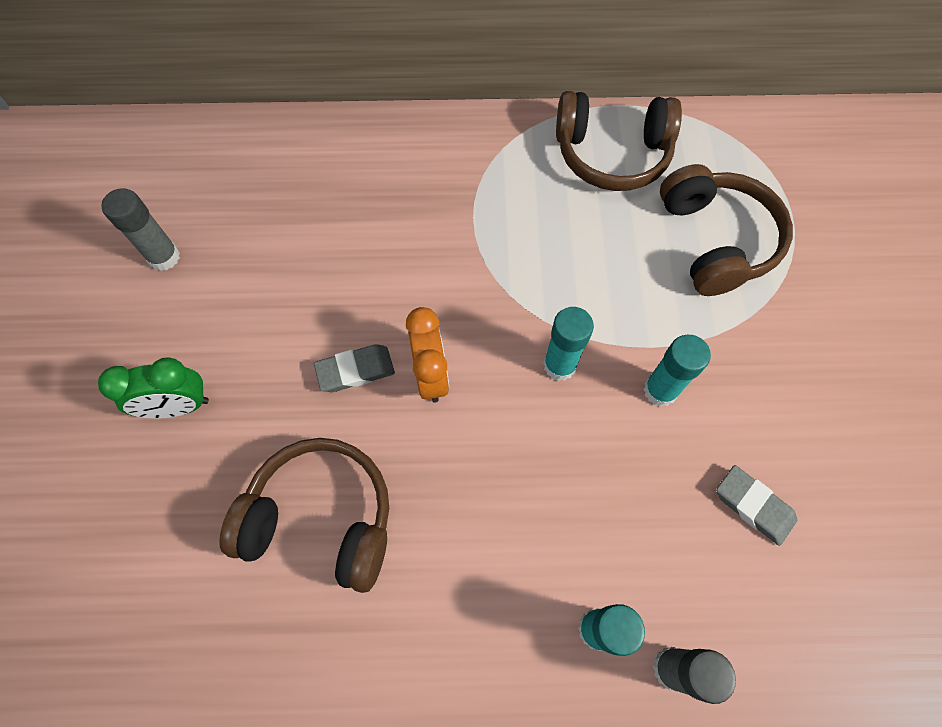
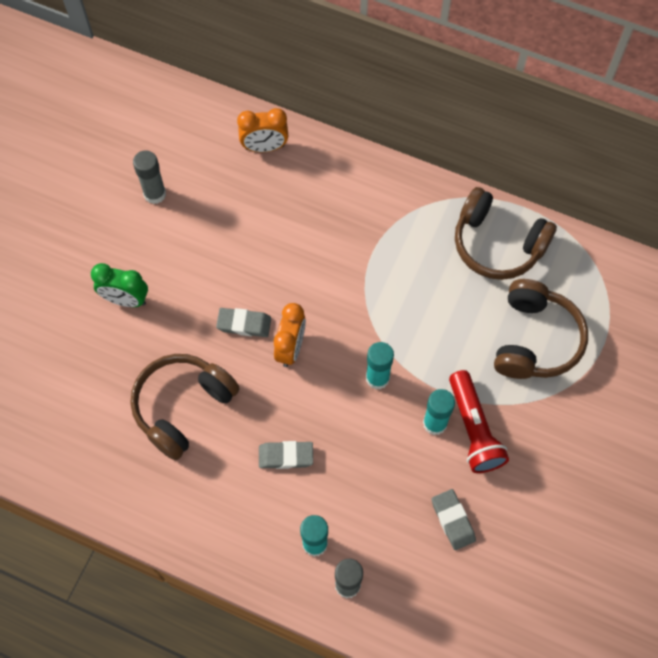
camera: 25 degrees right, 0 degrees up
brown headphones [219,438,389,593] -> brown headphones turned 90 degrees counterclockwise [130,354,240,460]
none -> orange clock [237,108,288,152]
none -> grey eraser [259,441,313,469]
none -> red flashlight [449,370,509,473]

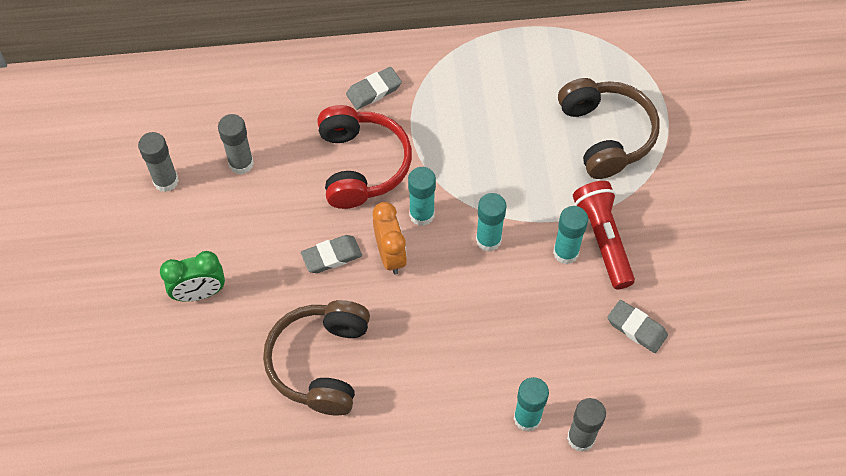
camera: 30 degrees left, 5 degrees down
orange clock [237,108,288,152] -> none
grey eraser [259,441,313,469] -> grey eraser moved to [346,67,402,110]
red flashlight [449,370,509,473] -> red flashlight turned 150 degrees counterclockwise [573,181,635,289]
brown headphones [455,187,557,280] -> none
none -> grey glue stick [218,114,254,174]
none -> red headphones [317,105,412,209]
none -> turquoise glue stick [408,167,436,226]

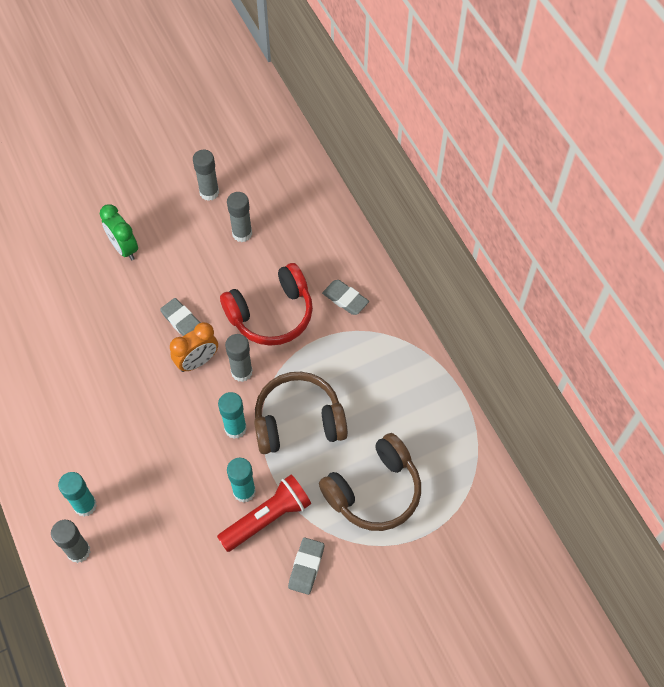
camera: 70 degrees right, 0 degrees up
brown headphones [263,300,370,415] -> brown headphones moved to [254,372,348,454]
turquoise glue stick [408,167,436,226] -> grey glue stick [225,334,253,382]
grey eraser [607,300,668,353] -> grey eraser moved to [288,537,324,595]

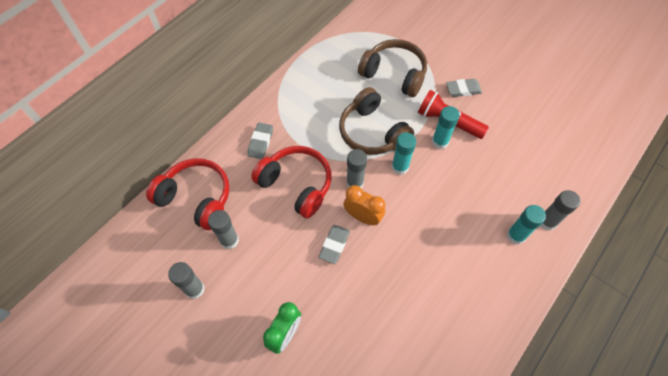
camera: 115 degrees left, 0 degrees up
none -> red headphones [146,158,230,230]

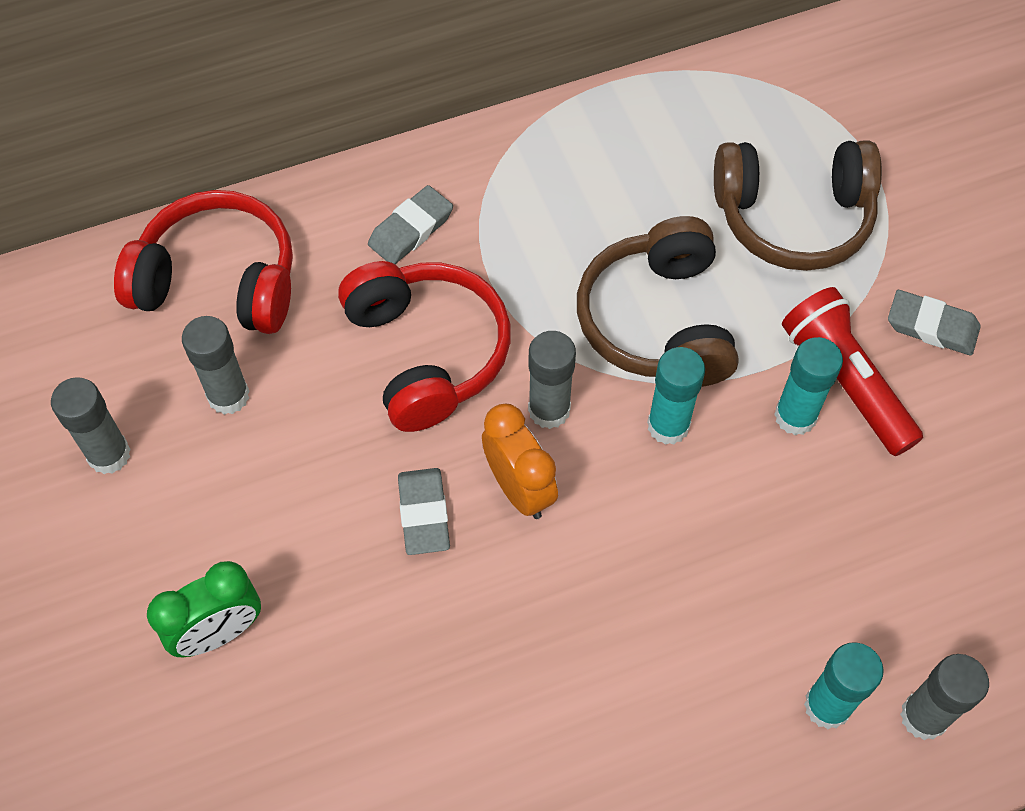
camera: 30 degrees right, 0 degrees up
red headphones [146,158,230,230] -> red headphones turned 45 degrees counterclockwise [114,190,293,334]
grey eraser [319,225,350,264] -> grey eraser turned 60 degrees counterclockwise [398,468,450,555]
brown headphones [358,39,427,97] -> brown headphones turned 120 degrees clockwise [714,141,882,271]

